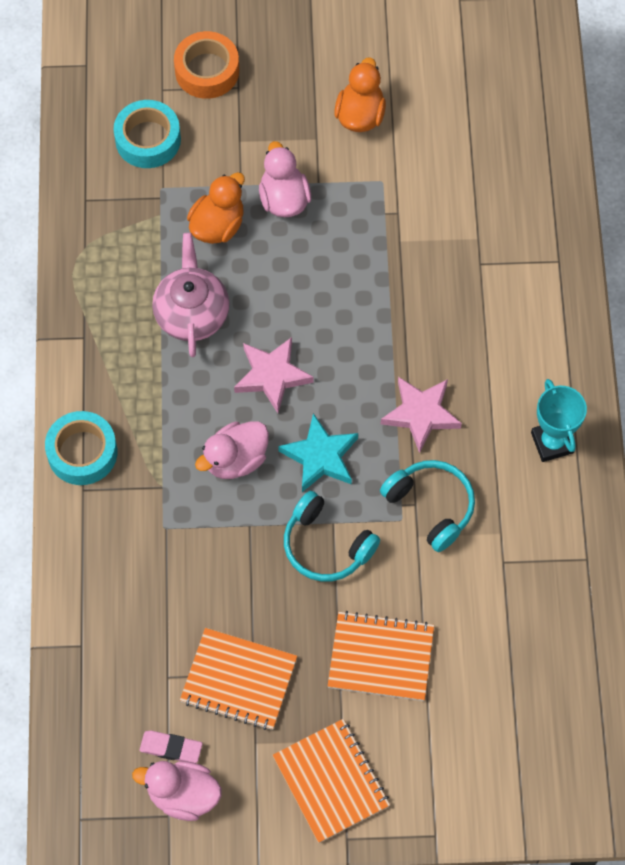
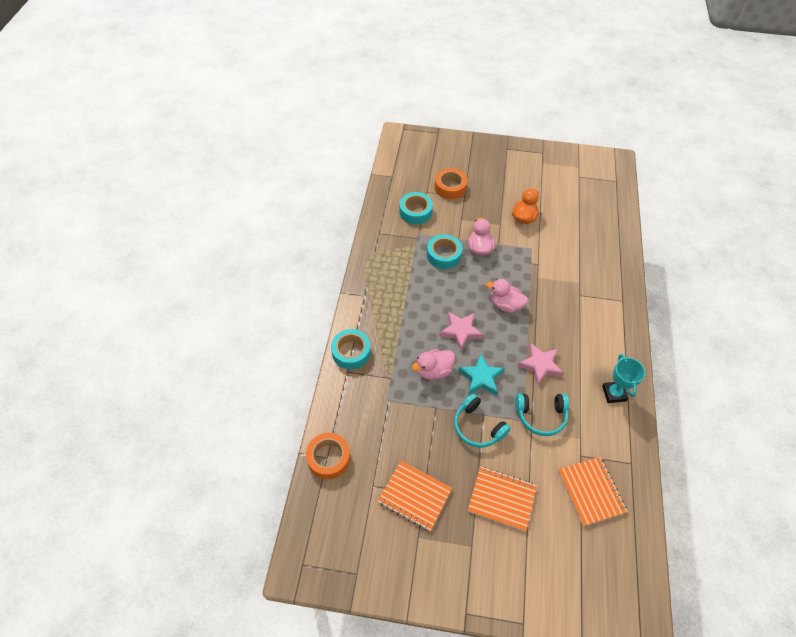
camera: 10 degrees right, 10 degrees down
pink duck [132,761,222,821] -> pink duck moved to [486,279,528,313]
pink eraser [139,731,202,763] -> none
pink teapot [152,233,229,357] -> none
orange duck [187,172,245,244] -> turquoise tape [427,234,462,269]
orange notebook [273,719,390,843] -> orange notebook moved to [558,457,628,526]
turquoise headphones [380,460,475,552] -> turquoise headphones turned 120 degrees clockwise [515,394,569,436]
none -> orange tape [306,433,350,479]

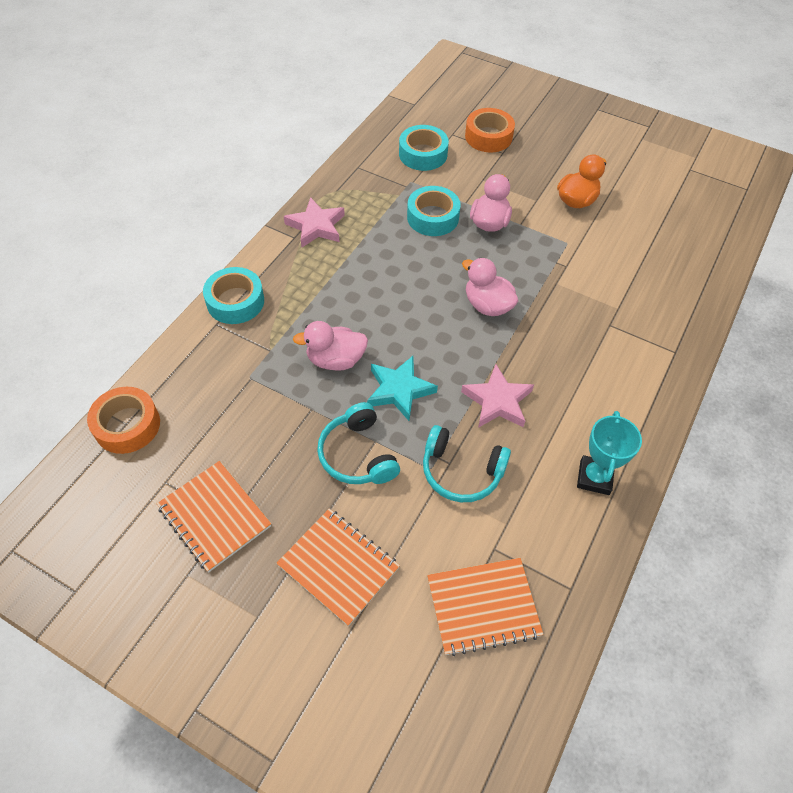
camera: 20 degrees right, 0 degrees up
pink star [439,312,484,350] -> pink star moved to [284,197,345,247]
orange notebook [558,457,628,526] -> orange notebook turned 75 degrees clockwise [427,558,543,656]

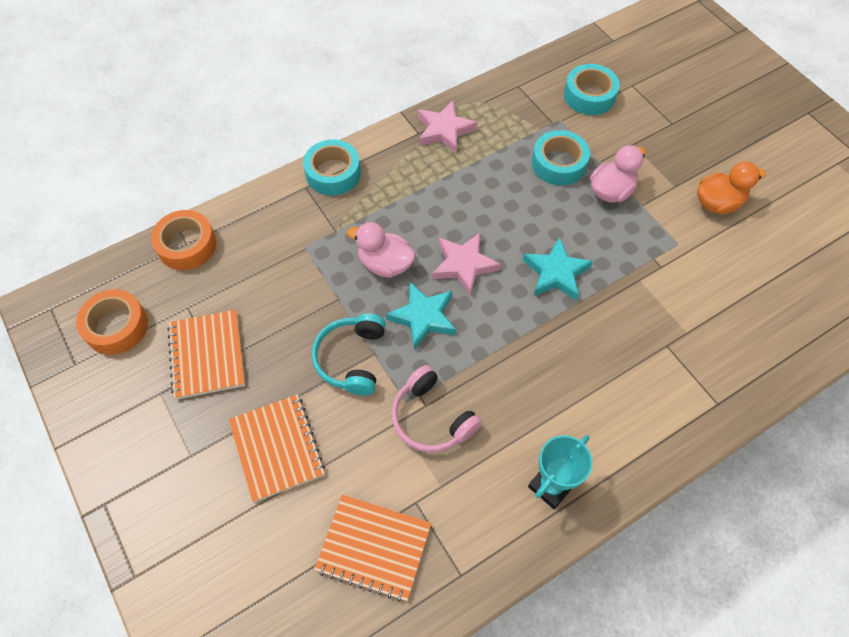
camera: 30 degrees right, 5 degrees up
turquoise headphones [423,425,511,502] -> pink headphones [392,365,482,453]
pink star [461,364,534,428] -> pink star moved to [432,233,501,296]
pink duck [462,258,518,316] -> turquoise star [523,237,593,301]
orange tape [465,108,515,152] -> orange tape moved to [76,289,148,355]

